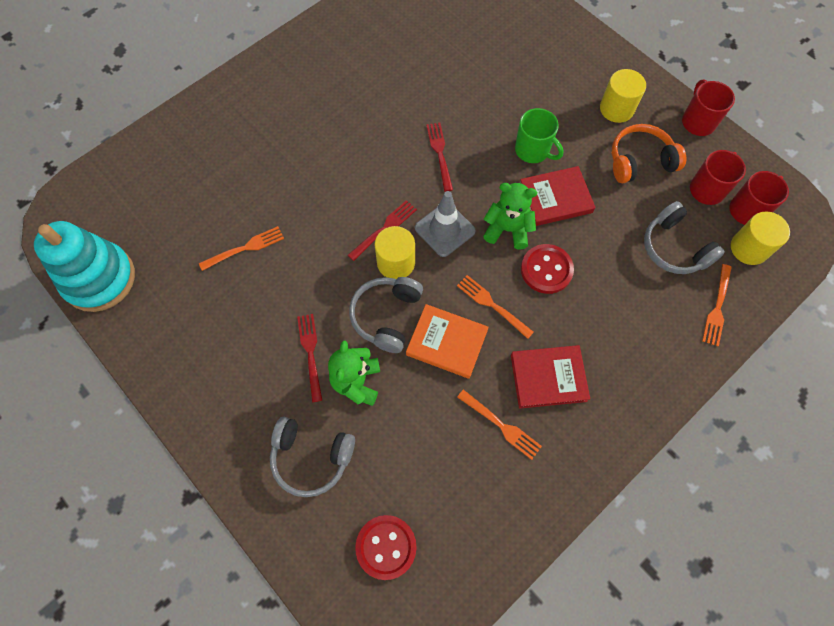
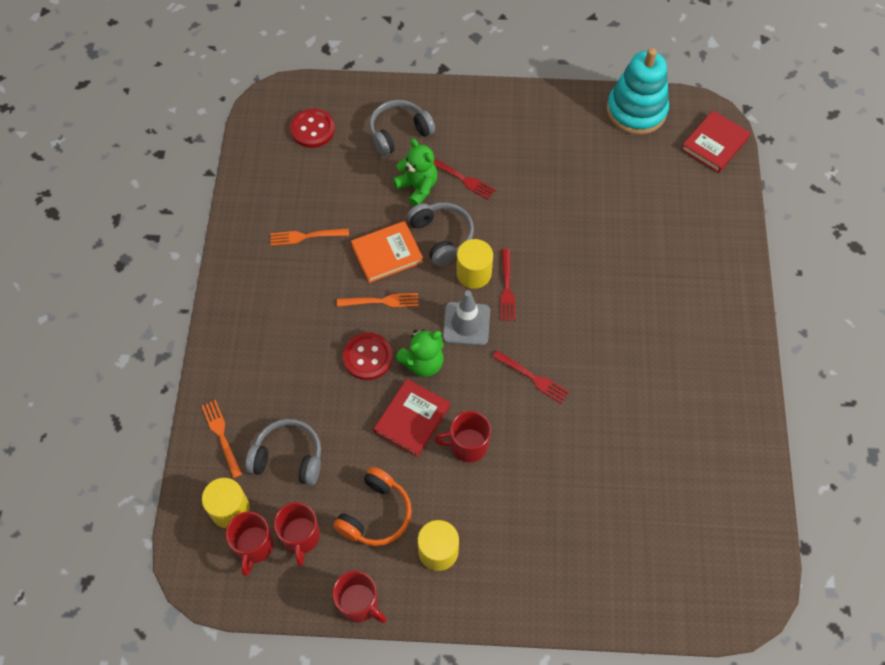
camera: 135 degrees right, 5 degrees down
orange fork [199,226,284,271] -> none
red book [511,345,590,409] -> red book moved to [681,110,751,173]
green mug [515,108,563,163] -> red mug [434,411,491,462]

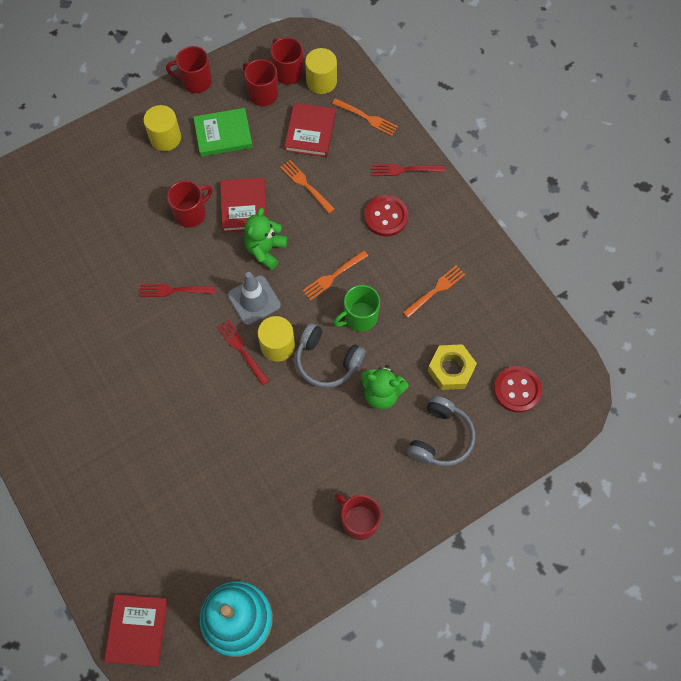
camera: 145 degrees right, 5 degrees up
grey headphones [245,419,321,486] -> red book [284,103,336,157]
orange headphones [333,467,412,546] -> green book [193,108,253,157]
red button [343,333,393,380] -> red button moved to [364,195,408,236]
orange book [351,221,423,283] -> green mug [334,285,380,332]
red fork [433,158,495,199] -> red fork moved to [372,164,445,176]
none -> orange fork [280,160,335,213]
none -> red mug [335,494,381,540]
none -> yellow nut [428,344,477,390]

